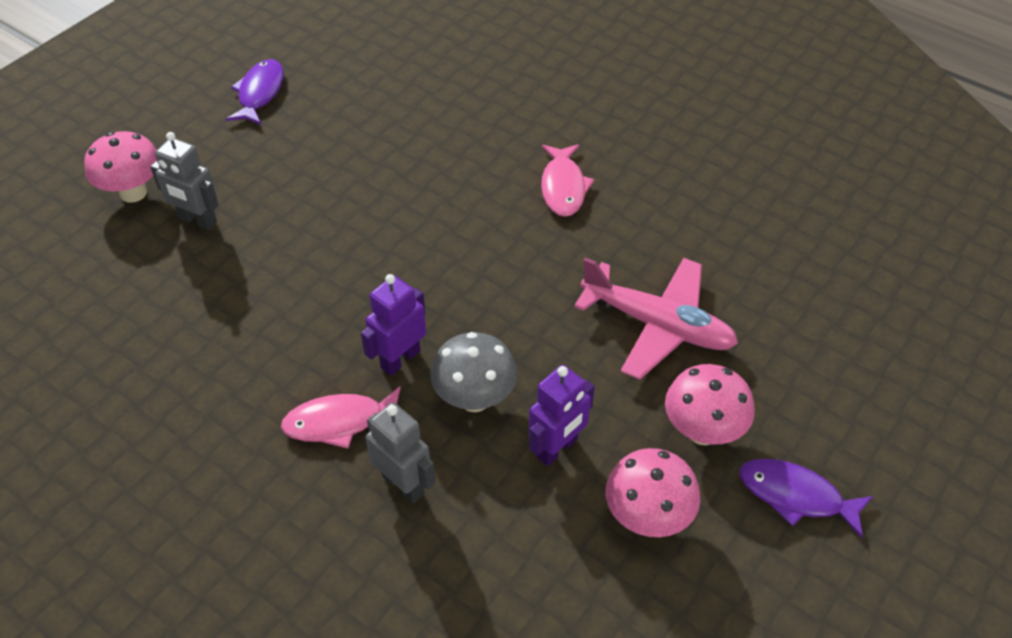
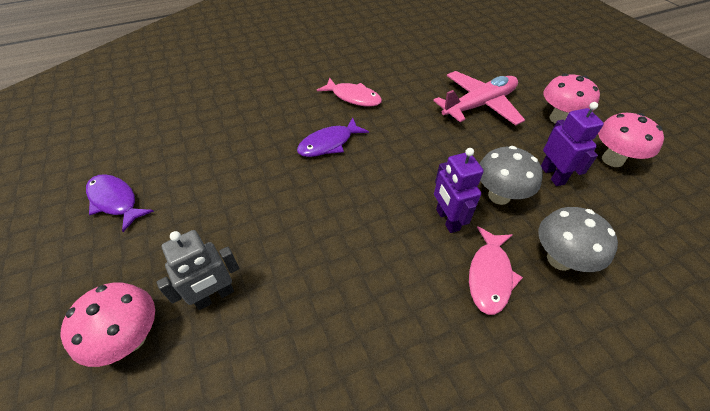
camera: 60 degrees left, 0 degrees up
grey robot [365,402,436,504] -> grey mushroom [538,207,618,272]
purple fish [740,459,873,538] -> purple fish moved to [297,118,369,157]

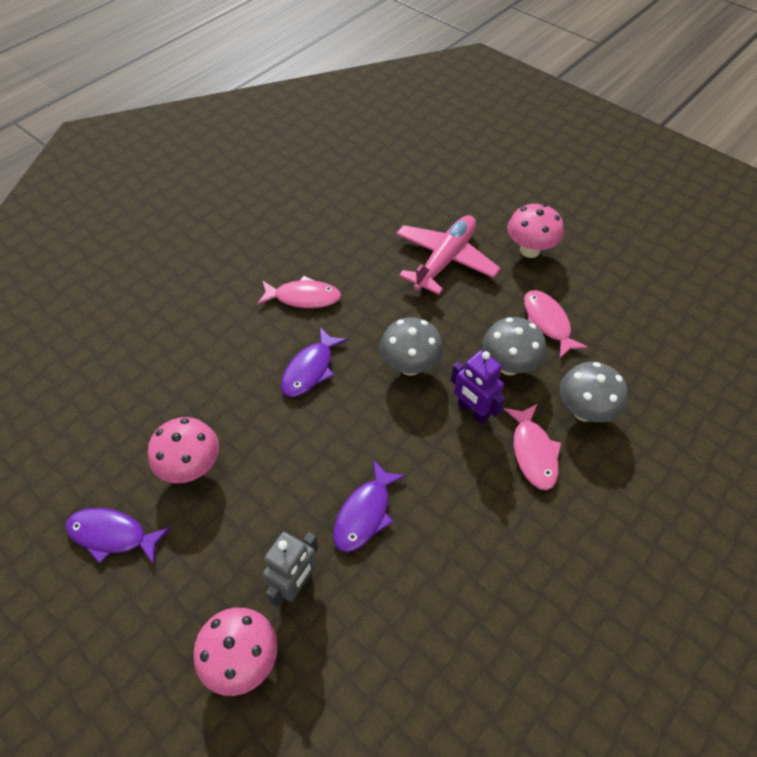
camera: 25 degrees left, 5 degrees up
purple robot [541,102,604,186] -> pink fish [524,290,588,358]
pink mushroom [598,113,664,167] -> pink mushroom moved to [148,417,219,483]
none -> purple fish [333,460,406,553]
none -> grey mushroom [380,317,443,376]

